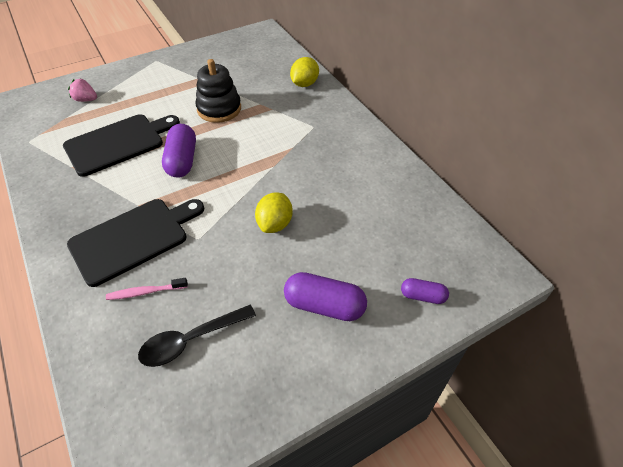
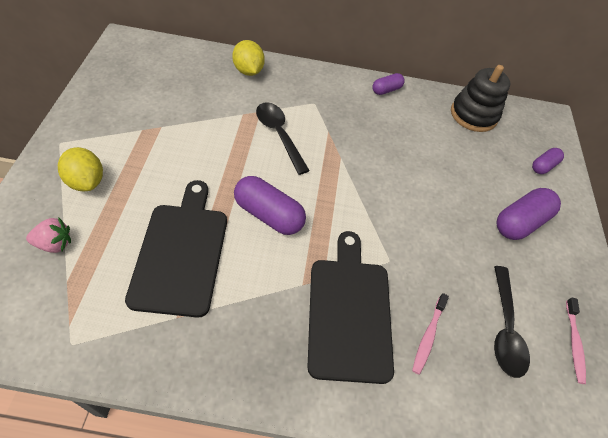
camera: 60 degrees left, 5 degrees up
pink strawberry [68,78,97,102] -> pink strawberry turned 150 degrees counterclockwise [26,218,71,253]
black stacking toy [195,59,241,123] -> black stacking toy moved to [451,65,510,132]
yellow lemon [255,192,293,233] -> yellow lemon moved to [58,147,103,191]
none -> black spoon [256,102,310,175]
none -> purple capsule [372,73,405,95]
none -> pink toothbrush [566,298,586,384]

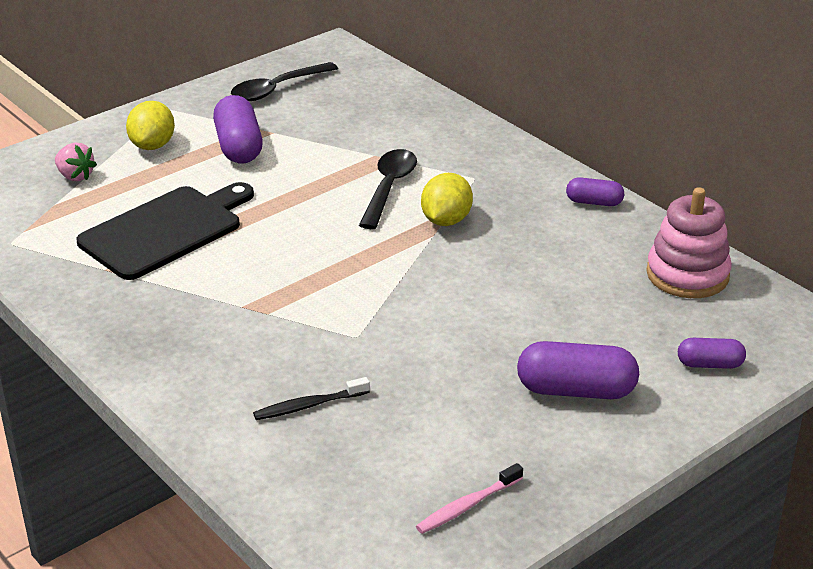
camera: 50 degrees right, 20 degrees down
yellow lemon [232,40,265,76] -> yellow lemon moved to [421,173,473,226]
purple capsule [234,176,306,235] -> purple capsule moved to [213,95,263,163]
black cutting board [307,231,394,384] -> none
pink toothbrush [412,293,449,375] -> black toothbrush [253,377,370,420]
black stacking toy [451,65,510,132] -> pink stacking toy [646,187,732,298]
black spoon [494,266,530,378] -> black spoon moved to [231,62,338,101]

